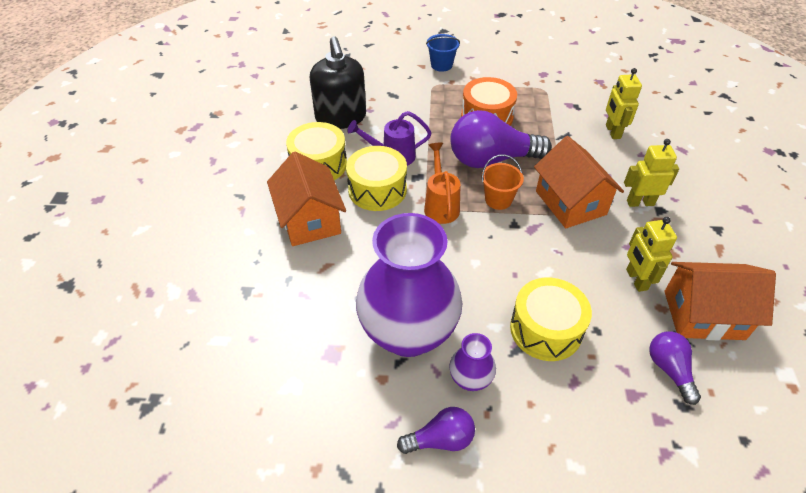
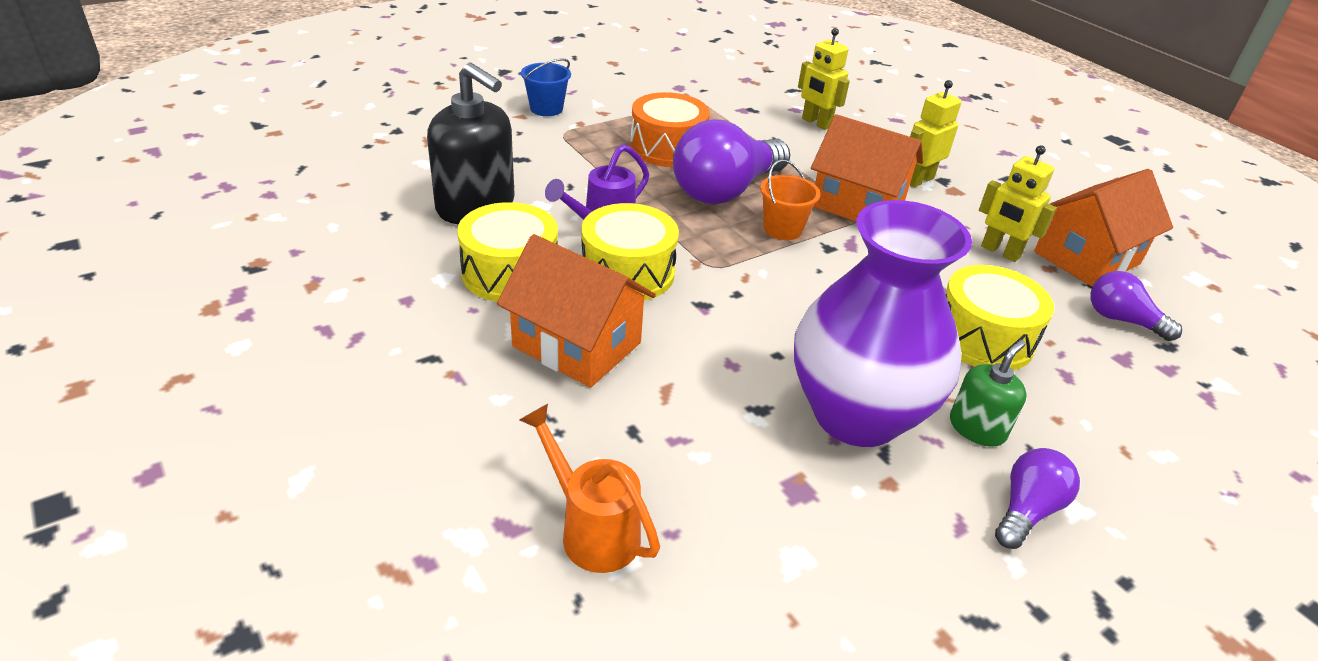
camera: 40 degrees left, 10 degrees down
orange watering can [424,143,460,224] -> orange watering can moved to [520,404,660,573]
purple vase [449,333,496,391] -> green soap dispenser [950,340,1027,447]

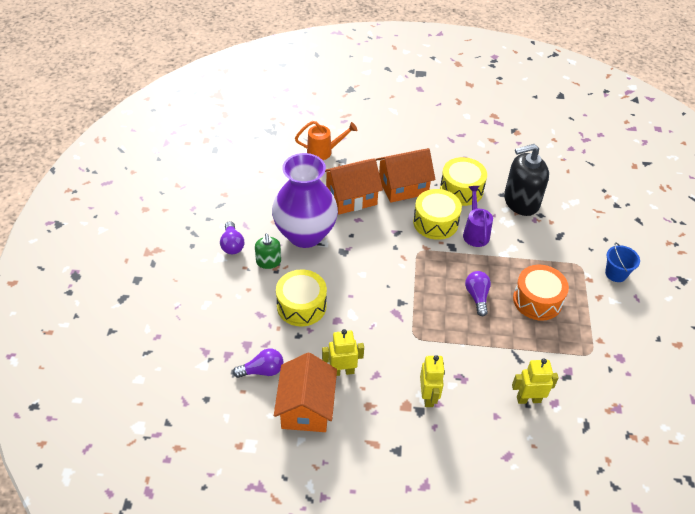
camera: 130 degrees right, 10 degrees up
purple light bulb [673,119,790,204] -> purple light bulb [465,271,491,316], size x0.52
orange bucket [760,159,820,240] -> none
orange house [811,114,923,222] -> orange house moved to [325,158,383,215]

